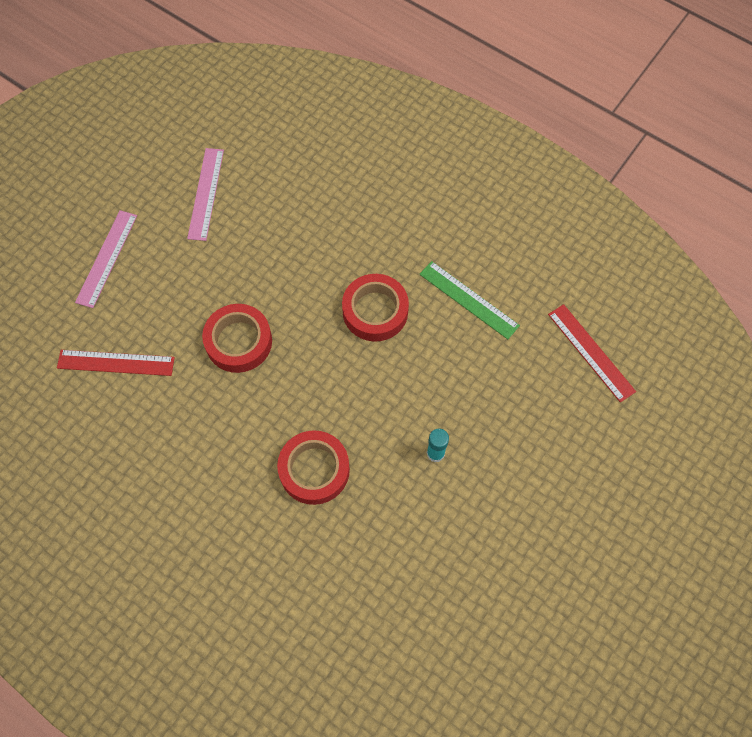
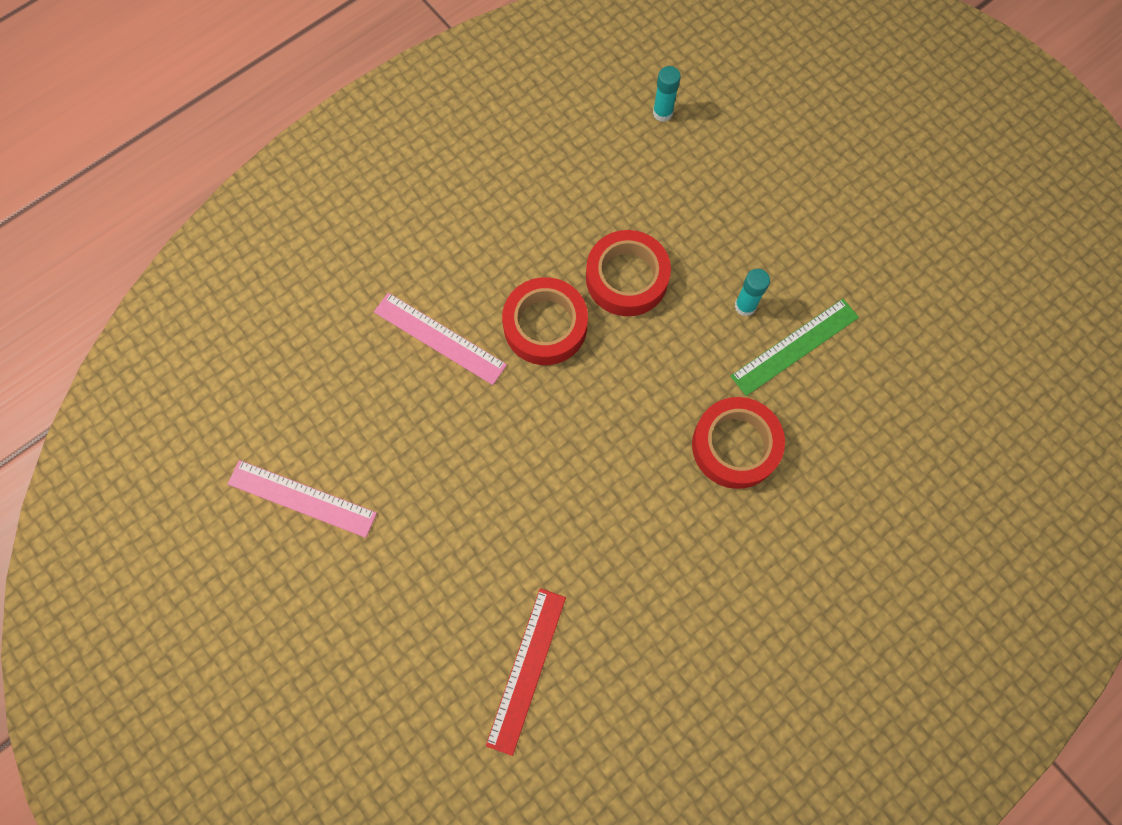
camera: 75 degrees left, 5 degrees up
pink ruler [75,210,137,308] -> pink ruler moved to [374,293,507,385]
red tape [202,304,272,373] -> red tape moved to [586,230,671,316]
green ruler [419,261,520,339] -> green ruler moved to [730,299,859,396]
red ruler [548,304,636,403] -> turquoise glue stick [653,66,681,122]

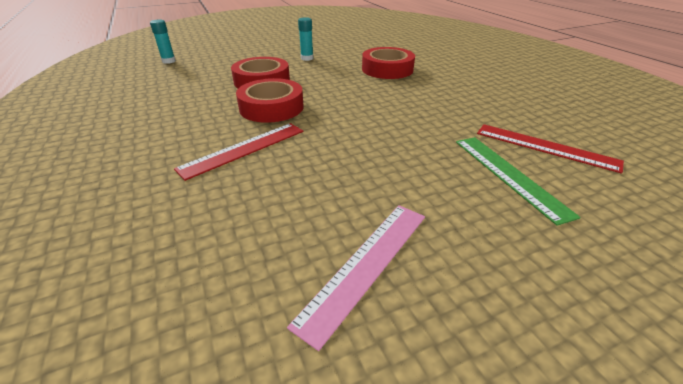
camera: 75 degrees left, 35 degrees down
pink ruler [374,293,507,385] -> red ruler [174,123,303,181]
green ruler [730,299,859,396] -> green ruler moved to [456,137,581,226]

